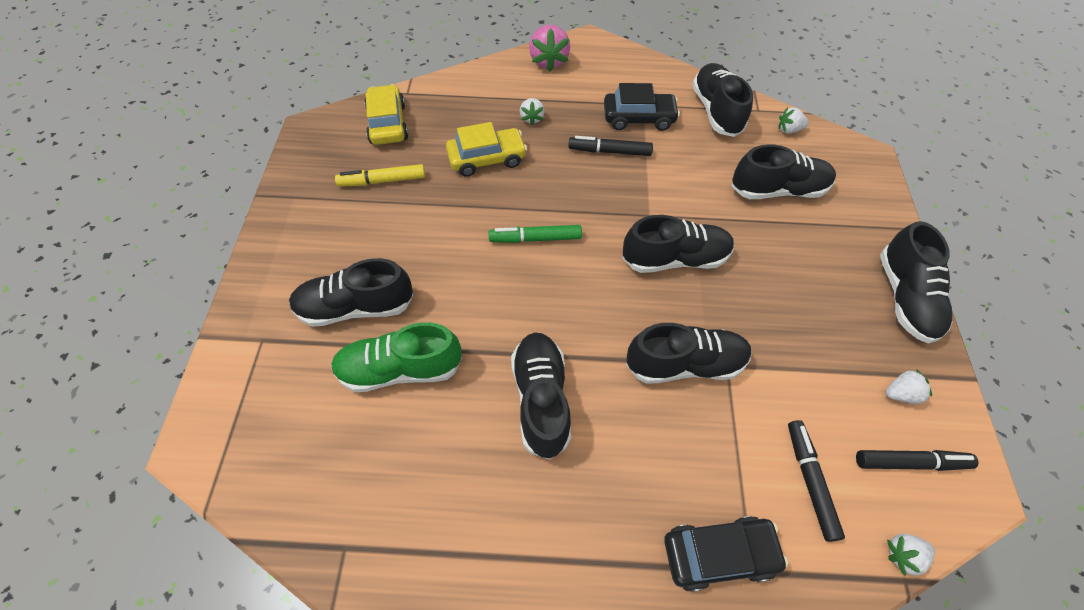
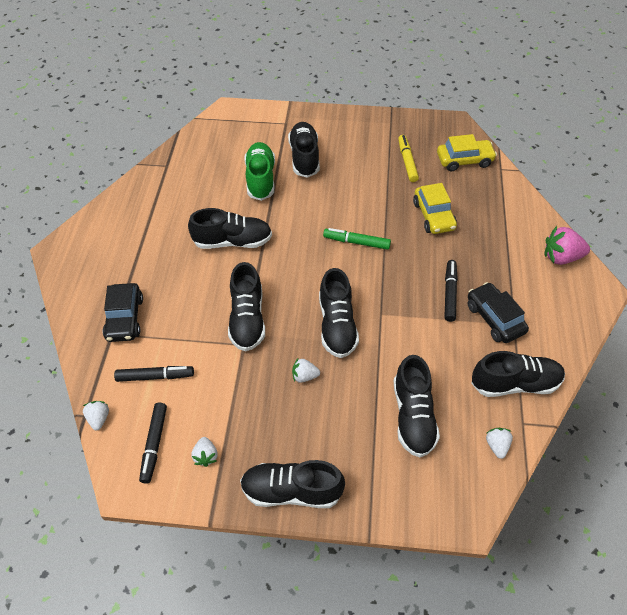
camera: 95 degrees right, 5 degrees down
green marker [489,225,582,243] -> green marker turned 75 degrees counterclockwise [323,228,391,250]
white strawberry [520,98,545,125] -> white strawberry moved to [292,359,320,383]
black car [604,83,680,131] -> black car turned 150 degrees clockwise [467,282,529,343]

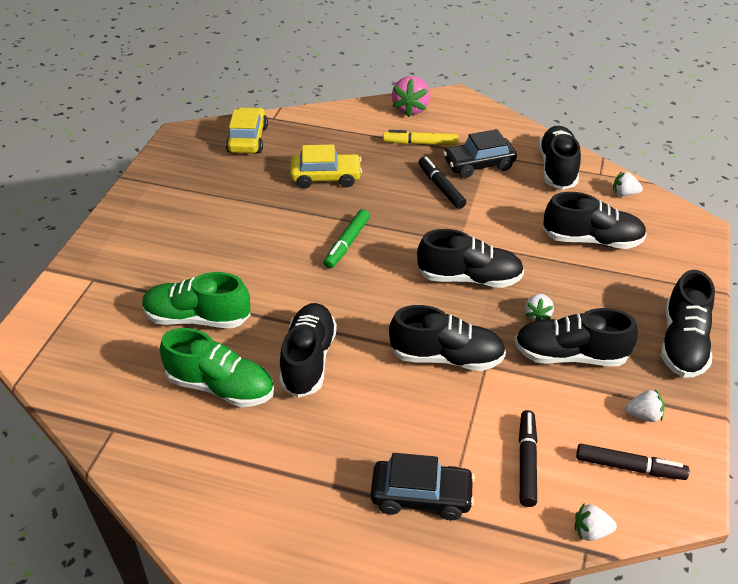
camera: 80 degrees left, 10 degrees down
black shoe [288,122,320,178] -> black shoe moved to [515,308,638,366]
yellow marker [398,135,419,182] -> yellow marker moved to [383,130,458,146]
black marker [444,260,458,322] -> black marker turned 45 degrees clockwise [419,157,466,209]
none -> green shoe [160,328,274,407]

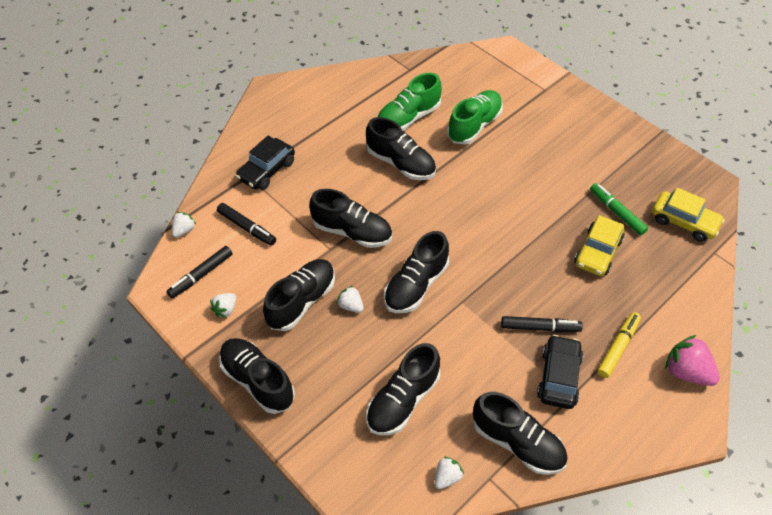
camera: 120 degrees right, 10 degrees up
green marker [324,209,370,269] -> green marker moved to [590,183,648,236]
black shoe [389,305,506,371] -> black shoe turned 105 degrees counterclockwise [309,189,392,248]

